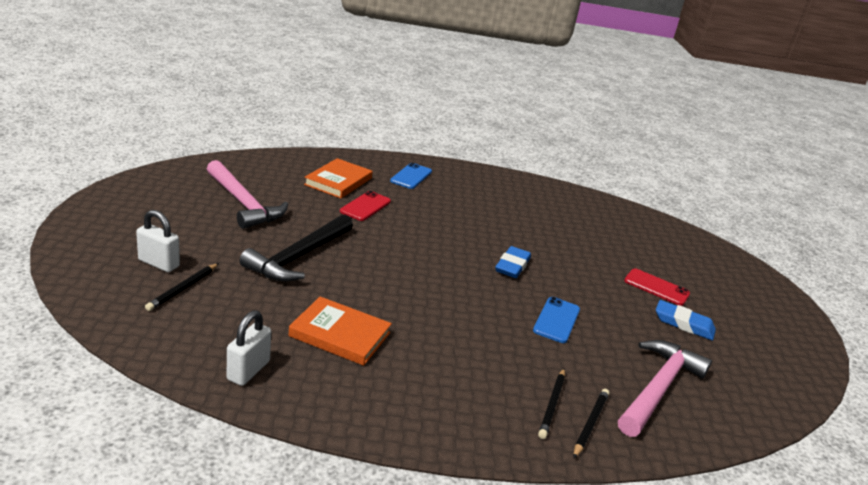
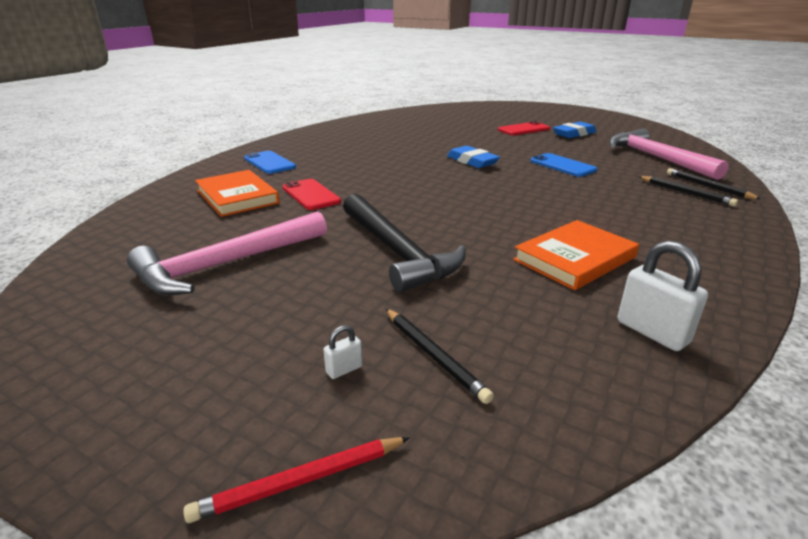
camera: 55 degrees left, 0 degrees up
white padlock [136,210,180,272] -> white padlock [323,325,363,379], size x0.48
pink hammer [207,160,288,229] -> pink hammer turned 150 degrees clockwise [127,211,327,295]
none -> red pencil [183,437,410,523]

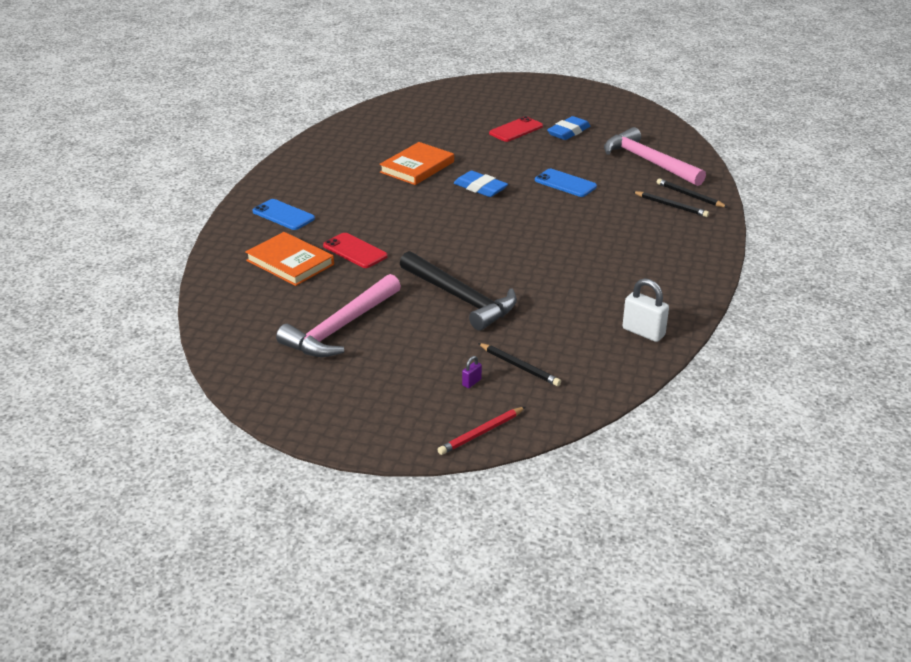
camera: 15 degrees left, 5 degrees up
white padlock [323,325,363,379] -> purple padlock [462,356,482,388]
orange book [513,220,639,290] -> orange book moved to [379,142,454,185]

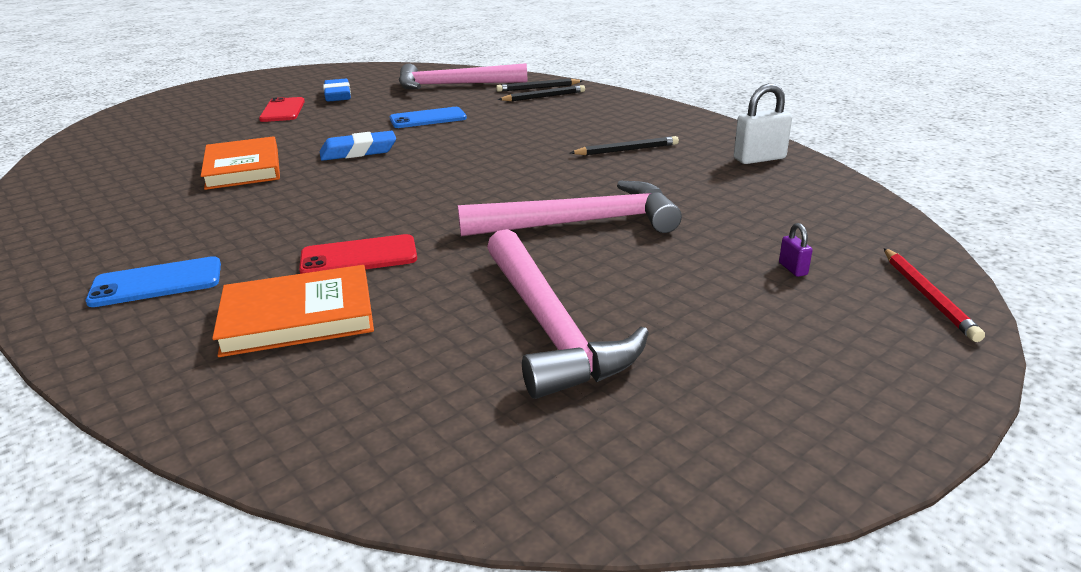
camera: 55 degrees left, 5 degrees down
black hammer [400,251,517,331] -> pink hammer [458,181,682,236]
black pencil [478,343,561,386] -> black pencil moved to [570,136,679,155]

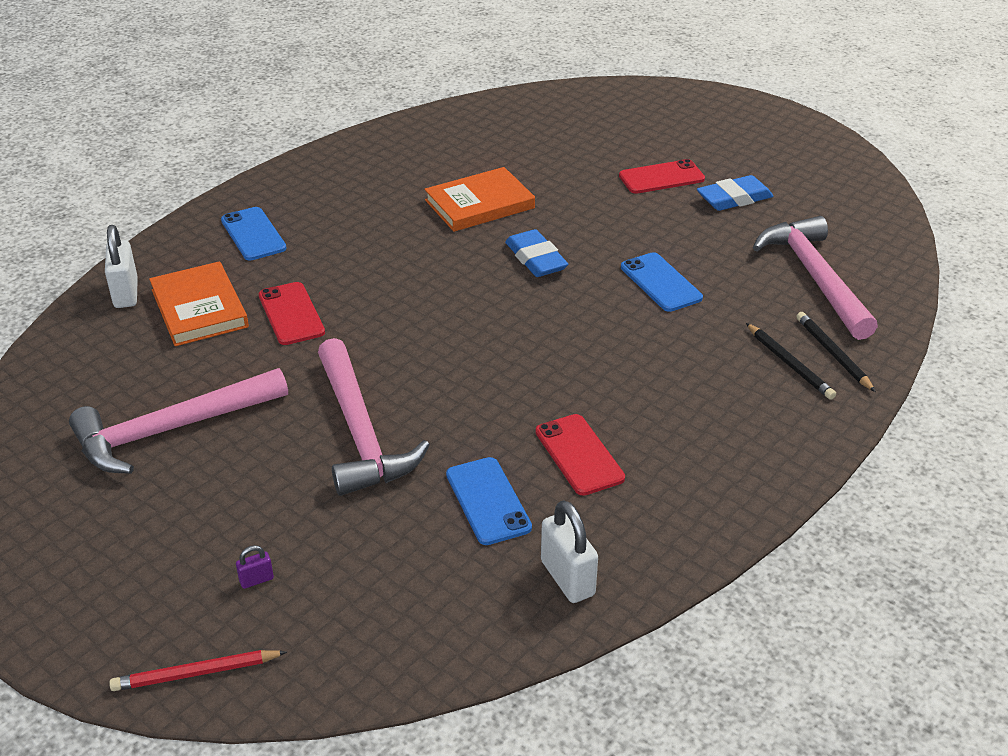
camera: 80 degrees right, 10 degrees up
black pencil [570,136,679,155] -> red phone [535,414,625,496]
none -> white padlock [105,225,138,308]
none -> blue phone [446,457,532,545]

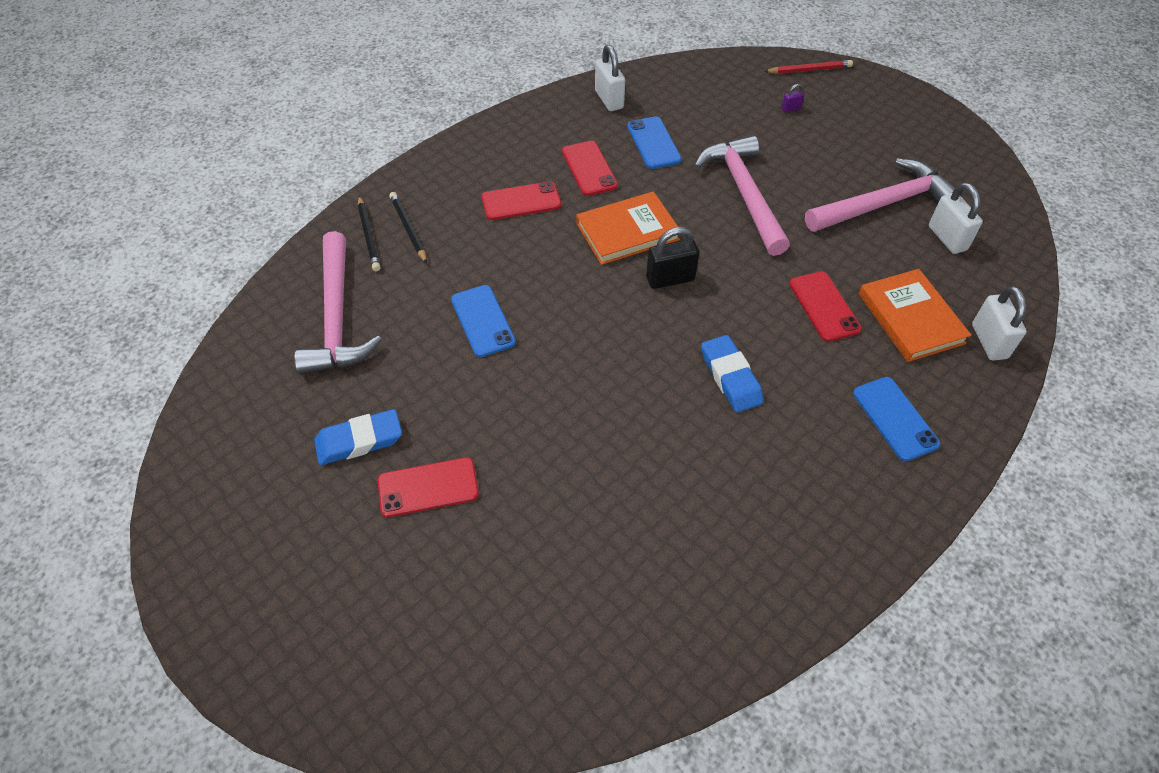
camera: 175 degrees left, 15 degrees up
orange book [424,167,535,232] -> orange book moved to [577,191,680,265]
blue eraser [505,229,568,277] -> blue eraser moved to [701,335,764,412]
none -> red phone [481,181,561,220]
none -> black padlock [646,227,699,289]
none -> white padlock [929,182,983,254]

